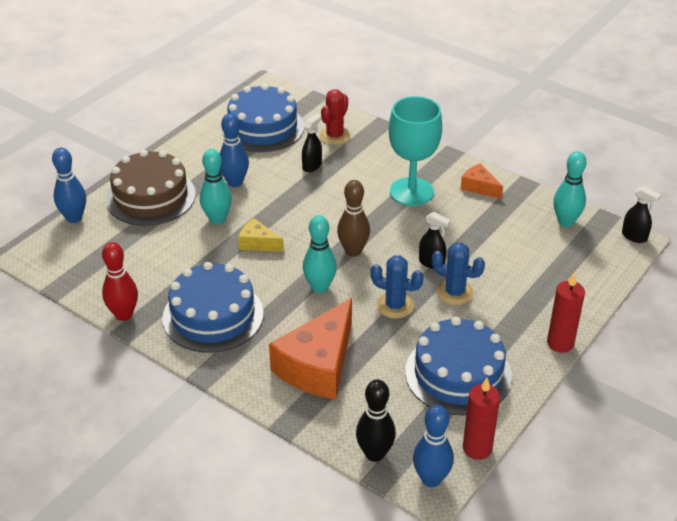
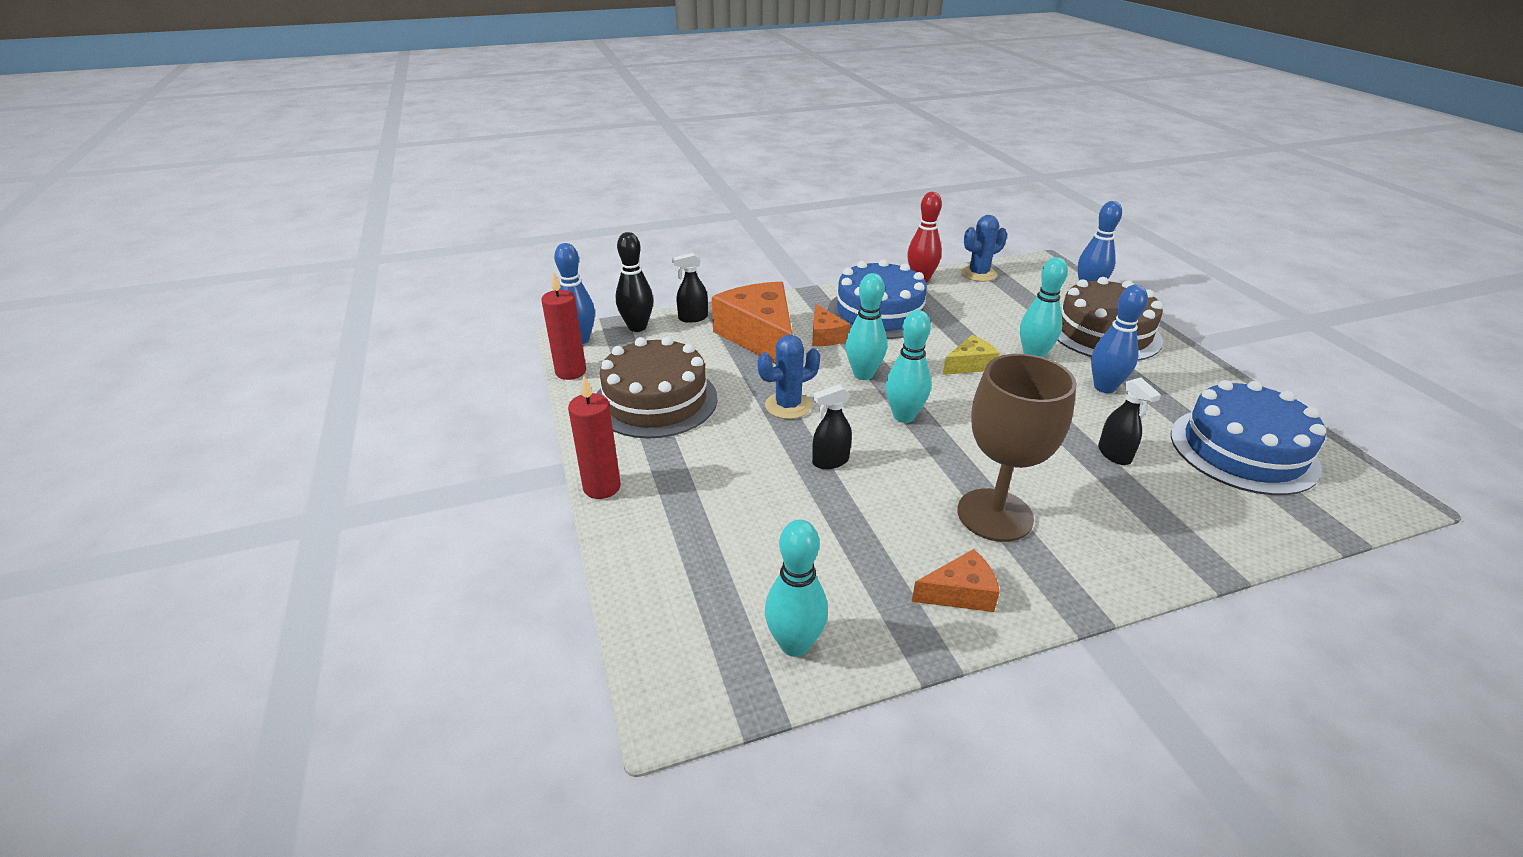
camera: 125 degrees right, 5 degrees down
red cactus [319,89,351,145] -> none
brown bowling pin [337,180,370,257] -> turquoise bowling pin [886,310,931,423]
turquoise goblet [389,96,442,206] -> brown goblet [957,354,1077,542]
blue cake [405,317,512,415] -> brown cake [597,336,718,438]
blue cactus [432,243,485,305] -> blue cactus moved to [961,215,1007,282]
black spray bottle [622,186,661,243] -> black spray bottle moved to [672,253,708,323]
none -> orange cheese [812,304,850,346]

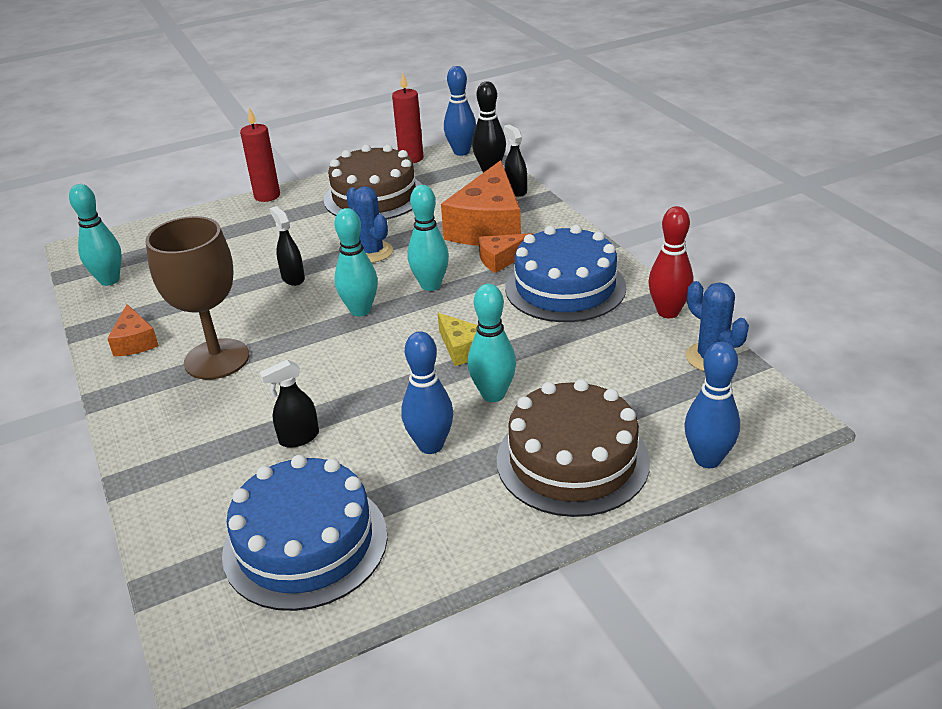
camera: 85 degrees right, 0 degrees up
orange cheese [712,282,792,364] -> orange cheese turned 135 degrees clockwise [441,160,521,246]

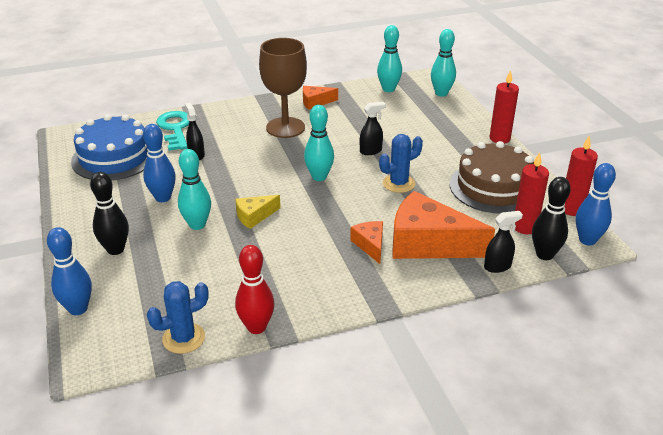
camera: 95 degrees right, 0 degrees up
turquoise bowling pin [408,185,449,291] -> turquoise bowling pin moved to [431,29,456,97]
brown cake [497,379,650,517] -> black bowling pin [90,172,129,255]
blue cake [505,225,626,322] -> none
none -> turquoise key [156,111,189,151]
none -> red candle [515,152,549,234]

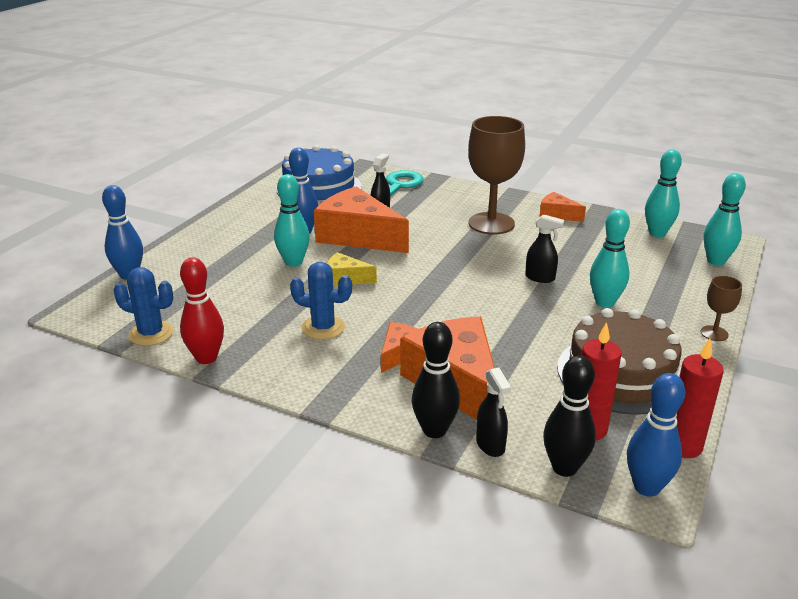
camera: 45 degrees right, 5 degrees down
black bowling pin [90,172,129,255] -> black bowling pin moved to [412,322,460,438]
turquoise bowling pin [304,105,334,181] -> turquoise bowling pin moved to [590,209,630,308]
blue cactus [379,134,423,193] -> blue cactus moved to [290,262,352,340]
black spray bottle [484,211,523,273] -> black spray bottle turned 45 degrees clockwise [476,367,511,457]
red candle [489,70,519,144] -> brown goblet [701,276,742,341]
none -> orange cheese [314,186,409,253]

